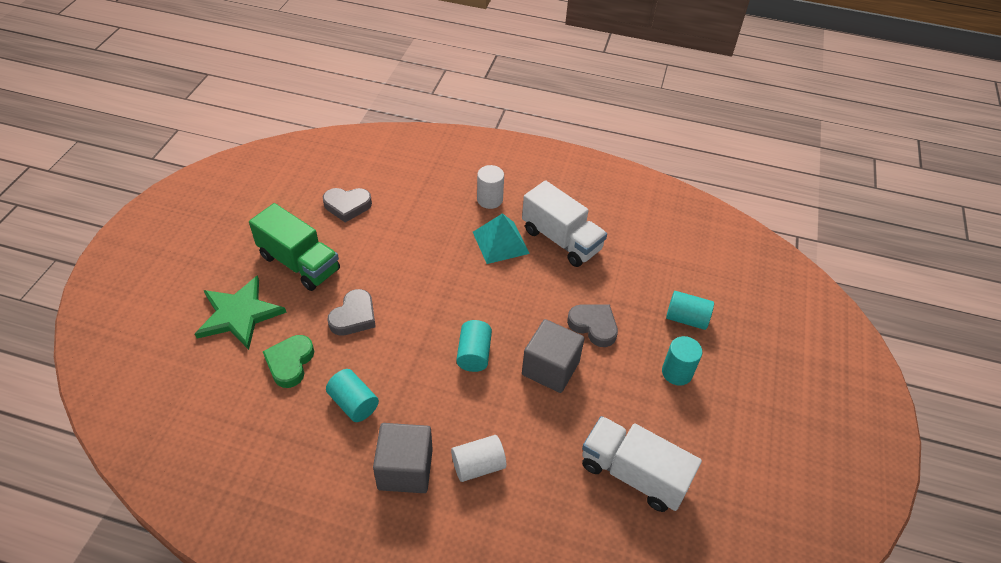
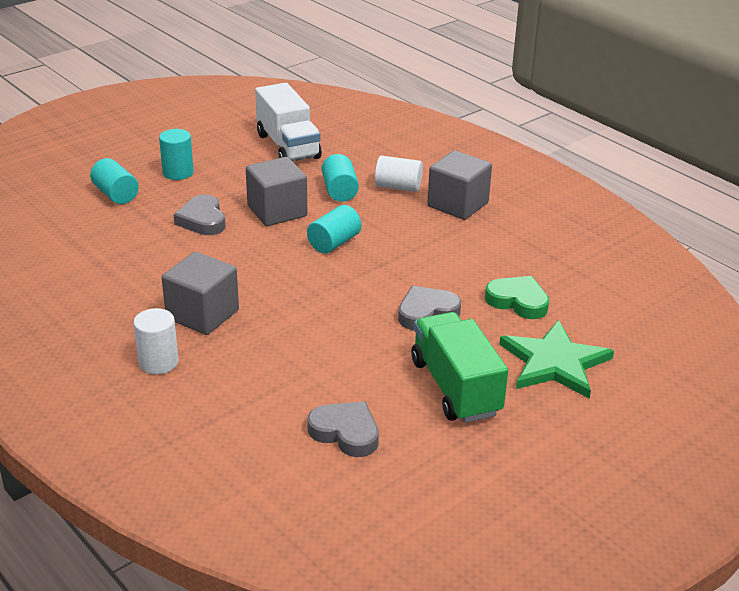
camera: 145 degrees left, 15 degrees down
green heart [263,335,314,388] -> green heart turned 105 degrees counterclockwise [485,276,549,319]
turquoise cylinder [326,369,379,422] -> turquoise cylinder moved to [322,154,359,202]
turquoise pyramid [473,213,530,264] -> grey cube [162,252,239,335]
white truck [522,180,607,267] -> none

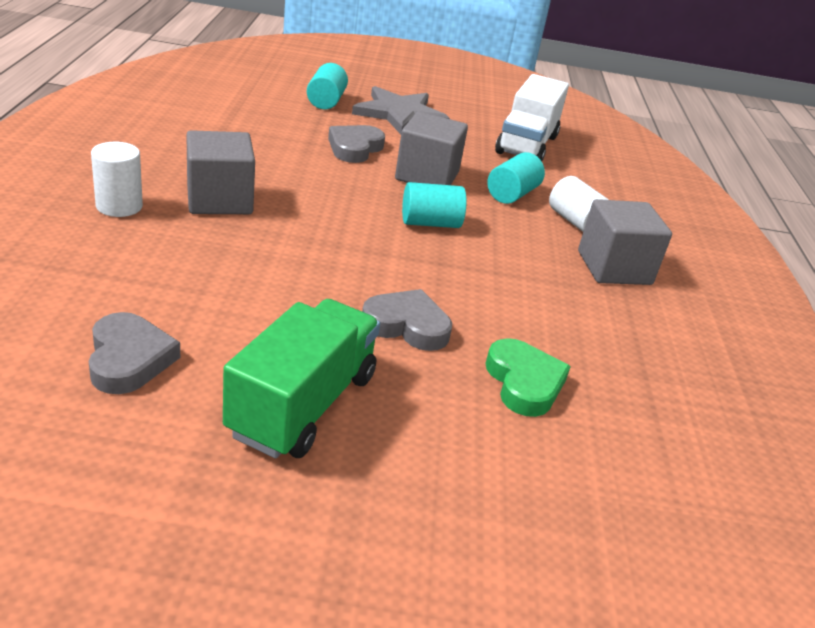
camera: 40 degrees right, 0 degrees up
turquoise cylinder [159,129,194,180] -> grey star [352,86,450,134]
green star [499,320,614,399] -> none

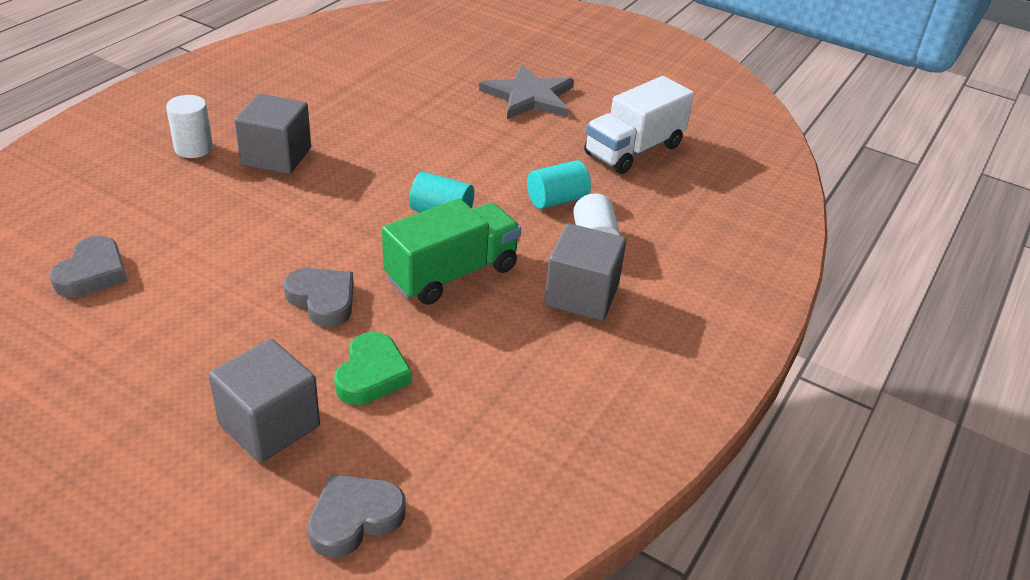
camera: 30 degrees right, 5 degrees up
green truck [223,299,380,459] -> green truck moved to [382,198,521,305]
turquoise cylinder [307,63,348,109] -> none
grey heart [328,125,385,163] -> grey heart moved to [308,474,406,558]
grey cube [395,112,468,185] -> grey cube moved to [209,339,320,463]

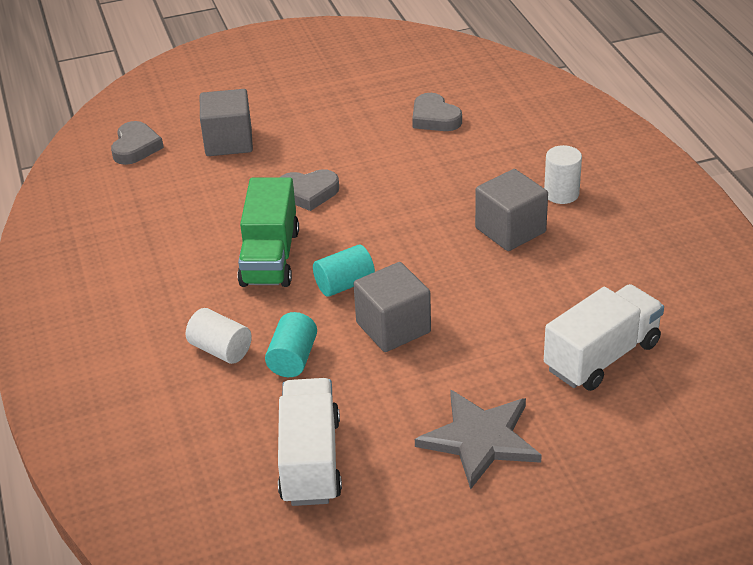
camera: 135 degrees right, 0 degrees up
green heart [334,332,412,405] -> none
grey cube [544,224,626,321] -> grey cube moved to [354,262,431,352]
none -> white truck [544,284,664,391]

